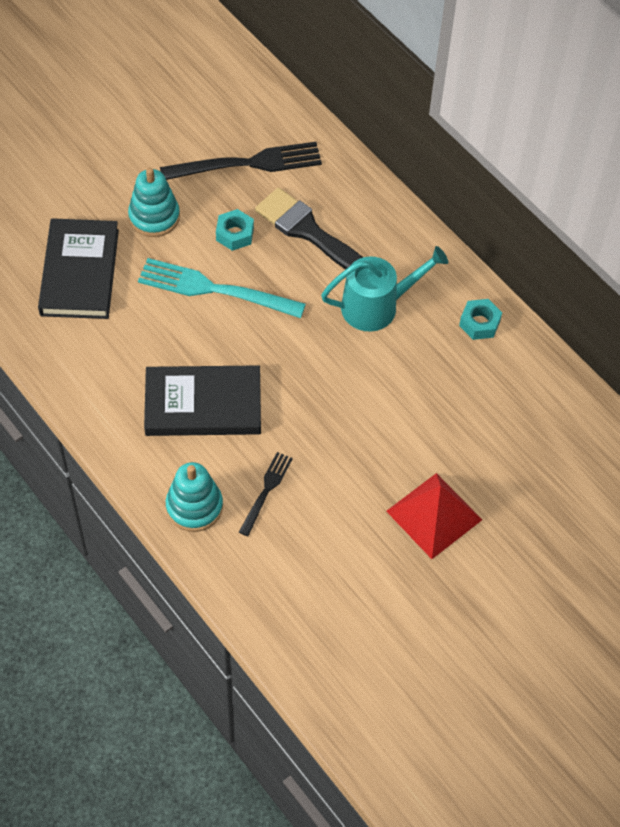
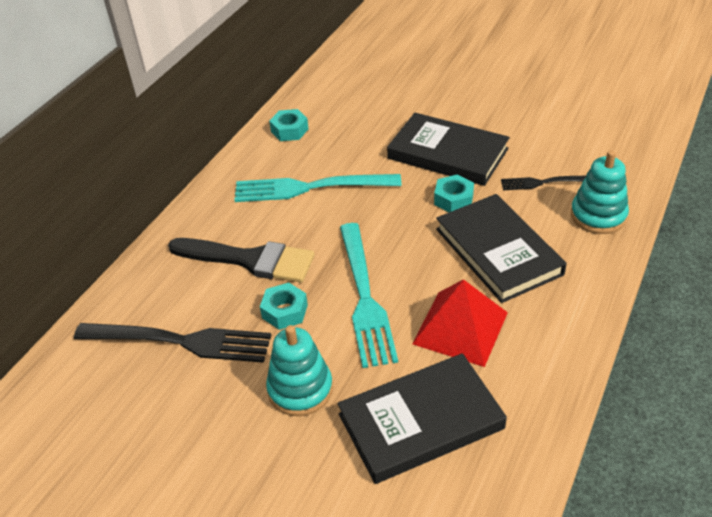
camera: 110 degrees left, 15 degrees down
black fork [160,142,322,180] -> black fork turned 135 degrees clockwise [74,323,271,363]
black brush [255,188,363,270] -> black brush turned 90 degrees counterclockwise [168,238,315,283]
turquoise watering can [321,246,448,332] -> turquoise fork [235,174,401,202]
red pyramid [386,473,482,559] -> red pyramid moved to [412,279,508,367]
none -> black book [387,113,510,186]
none -> turquoise nut [434,175,474,212]

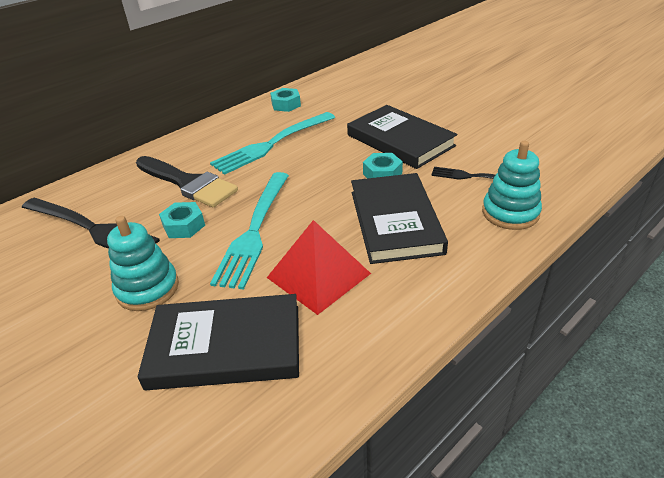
camera: 20 degrees right, 5 degrees down
turquoise fork [235,174,401,202] -> turquoise fork turned 60 degrees counterclockwise [210,112,335,175]

